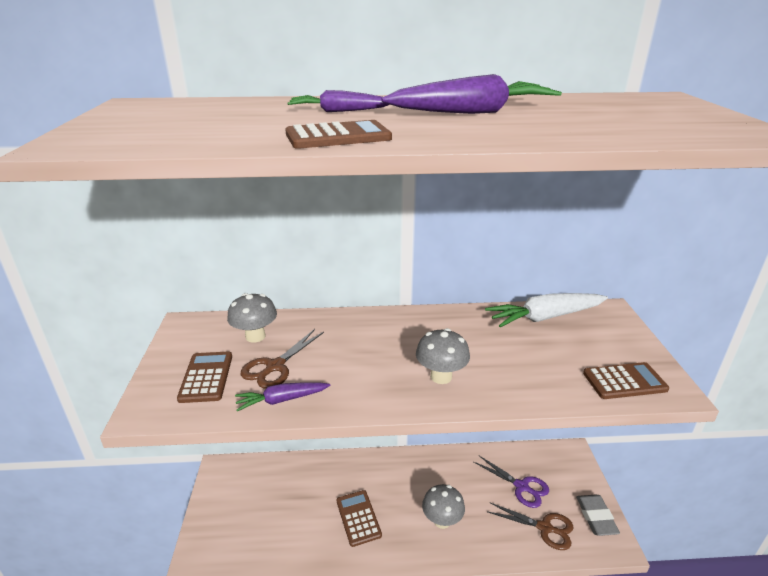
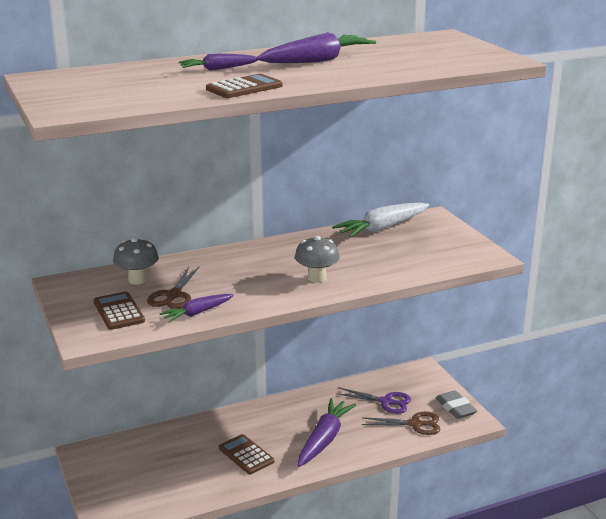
camera: 20 degrees left, 5 degrees down
grey mushroom [422,484,465,529] -> purple carrot [298,398,356,467]
brown calculator [583,362,669,399] -> none

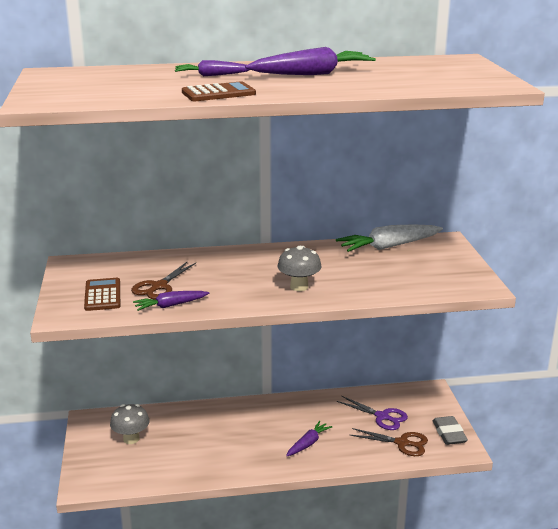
camera: 15 degrees right, 0 degrees up
grey mushroom [113,238,159,285] -> grey mushroom moved to [110,404,150,444]
brown calculator [219,434,274,474] -> none
purple carrot [298,398,356,467] -> purple carrot [286,421,332,456], size x0.58

